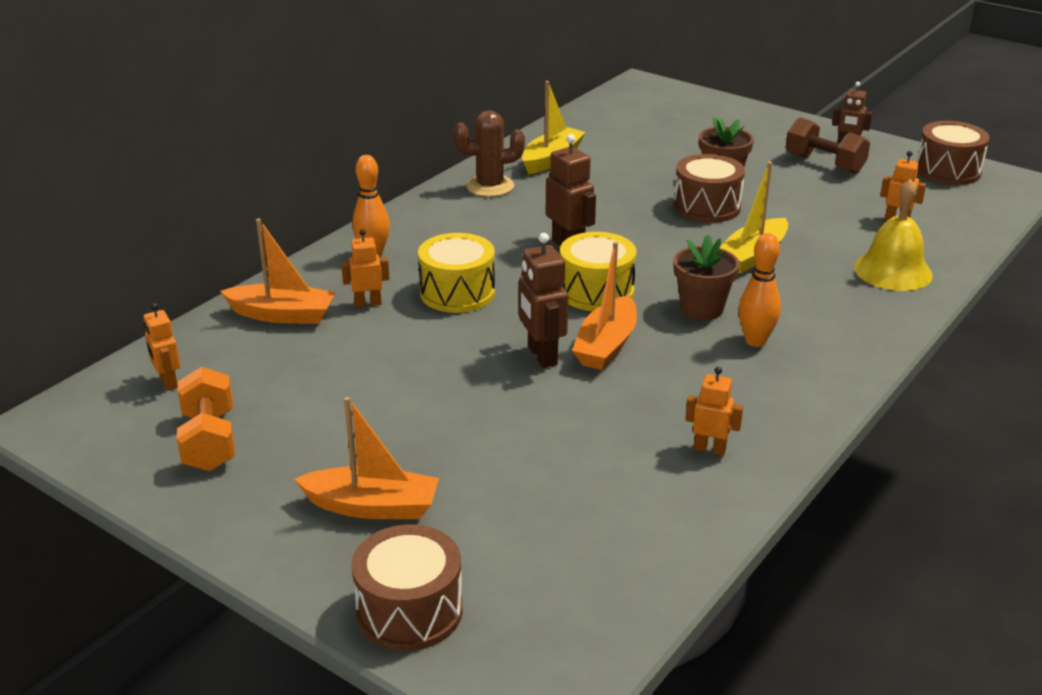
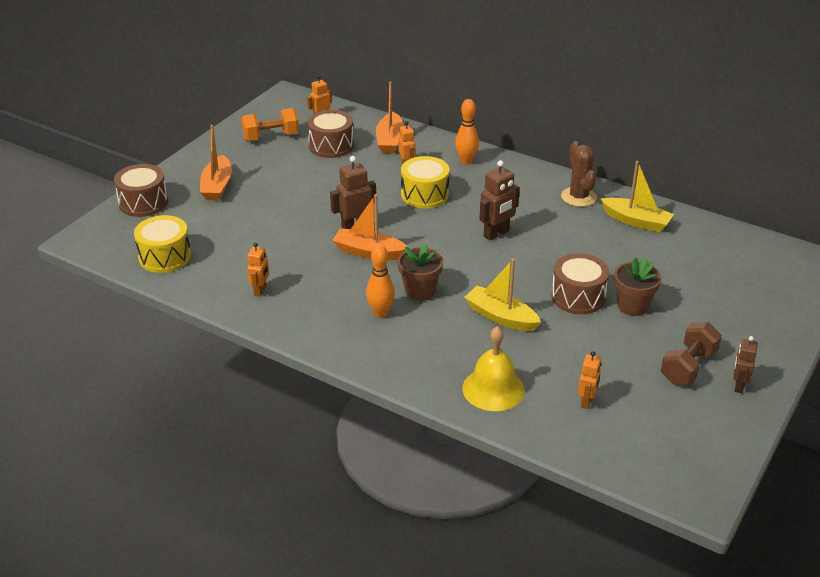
camera: 85 degrees right, 5 degrees up
yellow drum [560,232,637,311] -> yellow drum moved to [134,215,191,273]
brown drum [917,121,989,185] -> brown drum moved to [307,110,354,158]

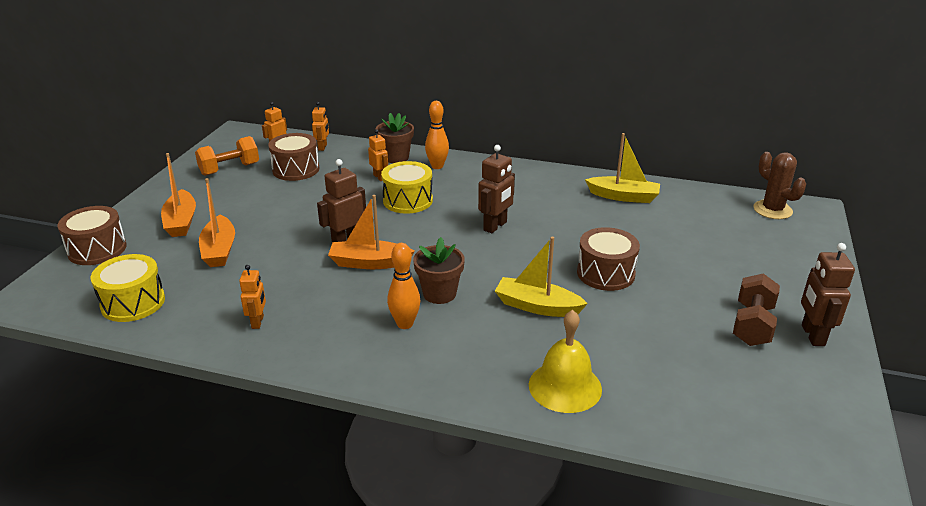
camera: 15 degrees left, 5 degrees down
orange boat [376,82,404,153] -> orange boat moved to [199,178,235,267]
brown cactus [561,141,597,207] -> brown cactus moved to [753,152,806,219]
orange robot [578,351,601,409] -> orange robot moved to [312,102,329,151]
brown flower pot [614,257,661,316] -> brown flower pot moved to [376,113,414,163]
brown robot [733,336,758,393] -> brown robot [801,243,855,346], size x1.55

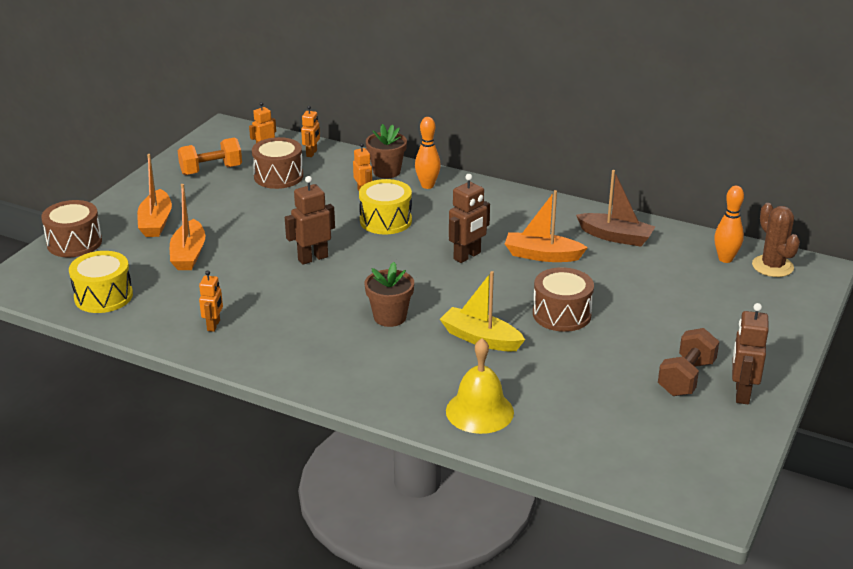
camera: 10 degrees right, 0 degrees up
orange boat [328,195,415,269] -> orange boat moved to [505,190,588,262]
orange bowling pin [387,243,420,329] -> orange bowling pin moved to [714,186,744,263]
yellow boat [585,133,660,203] -> brown boat [576,170,655,247]

